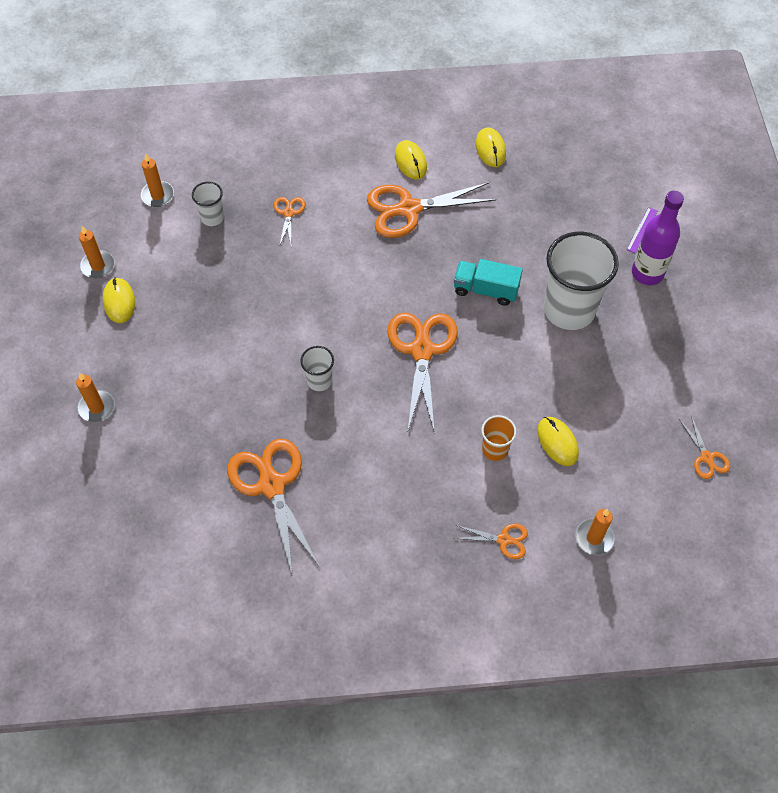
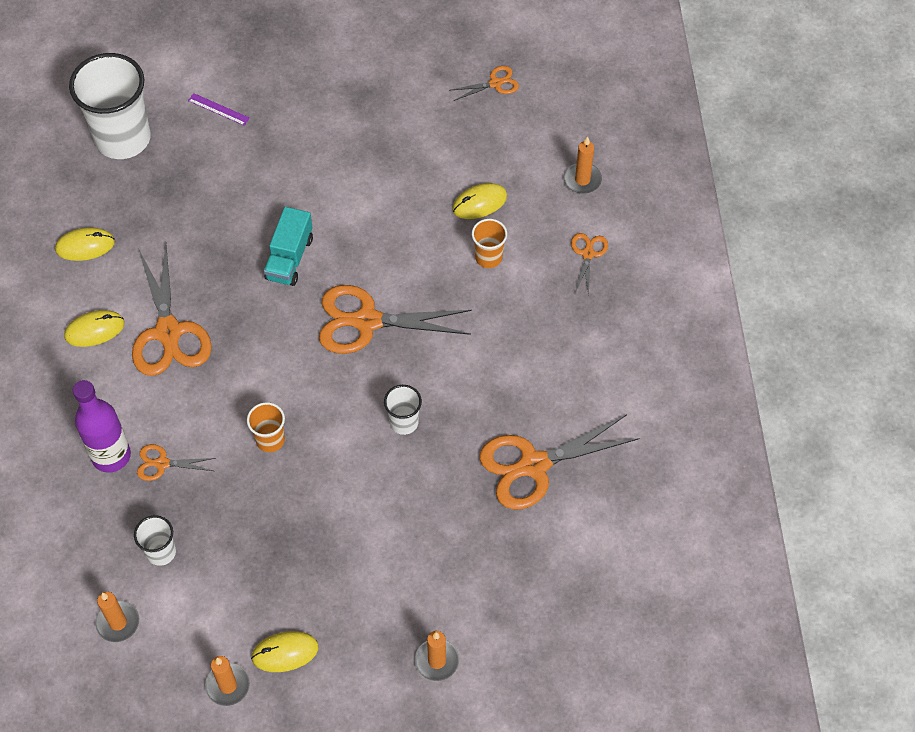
camera: 90 degrees left, 0 degrees up
white cup [544,231,619,330] -> white cup moved to [69,53,151,159]
purple bottle [632,191,684,285] -> purple bottle moved to [73,380,131,473]
none -> orange cup [247,402,285,452]

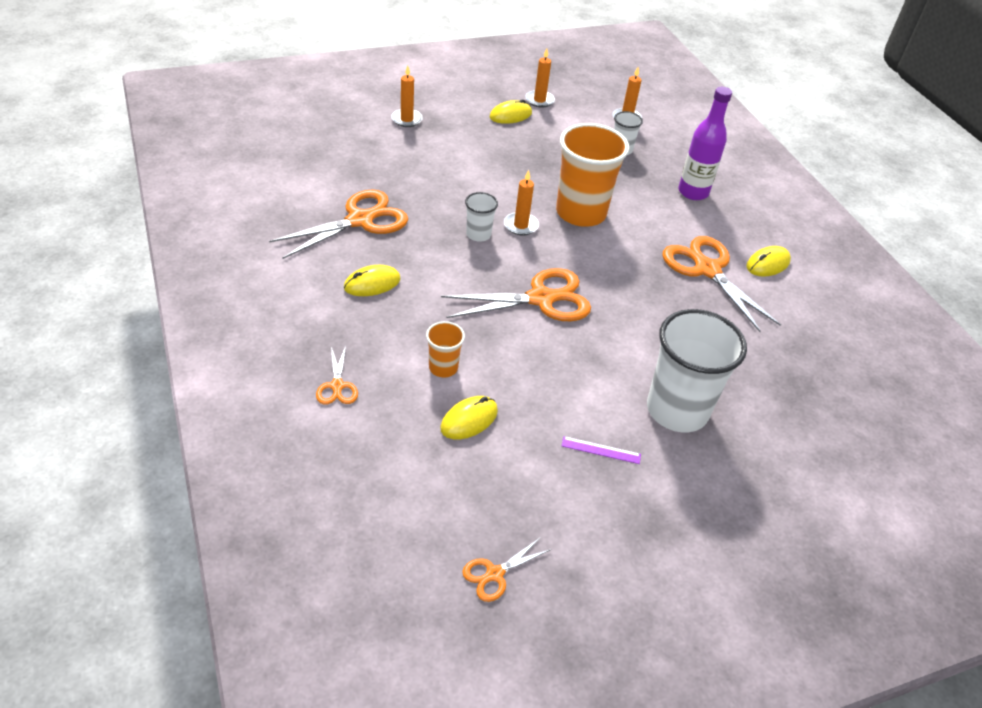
camera: 160 degrees right, 15 degrees down
yellow mouse [55,227,115,261] -> yellow mouse moved to [344,265,401,296]
white cup [69,53,151,159] -> white cup moved to [647,309,747,432]
orange scissors [137,444,215,481] -> none
purple ruler [188,93,250,126] -> purple ruler moved to [562,436,641,464]
orange cup [247,402,285,452] -> orange cup [556,123,629,227], size x2.13
turquoise truck [264,207,313,286] -> none
orange candle [564,137,602,194] -> orange candle moved to [504,170,539,236]

